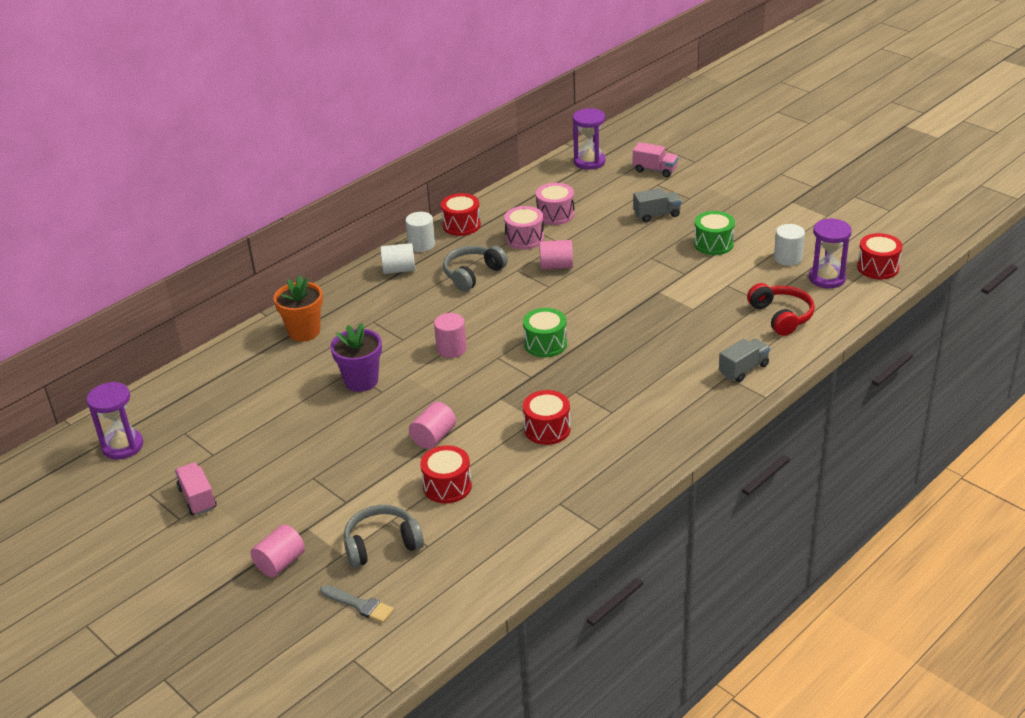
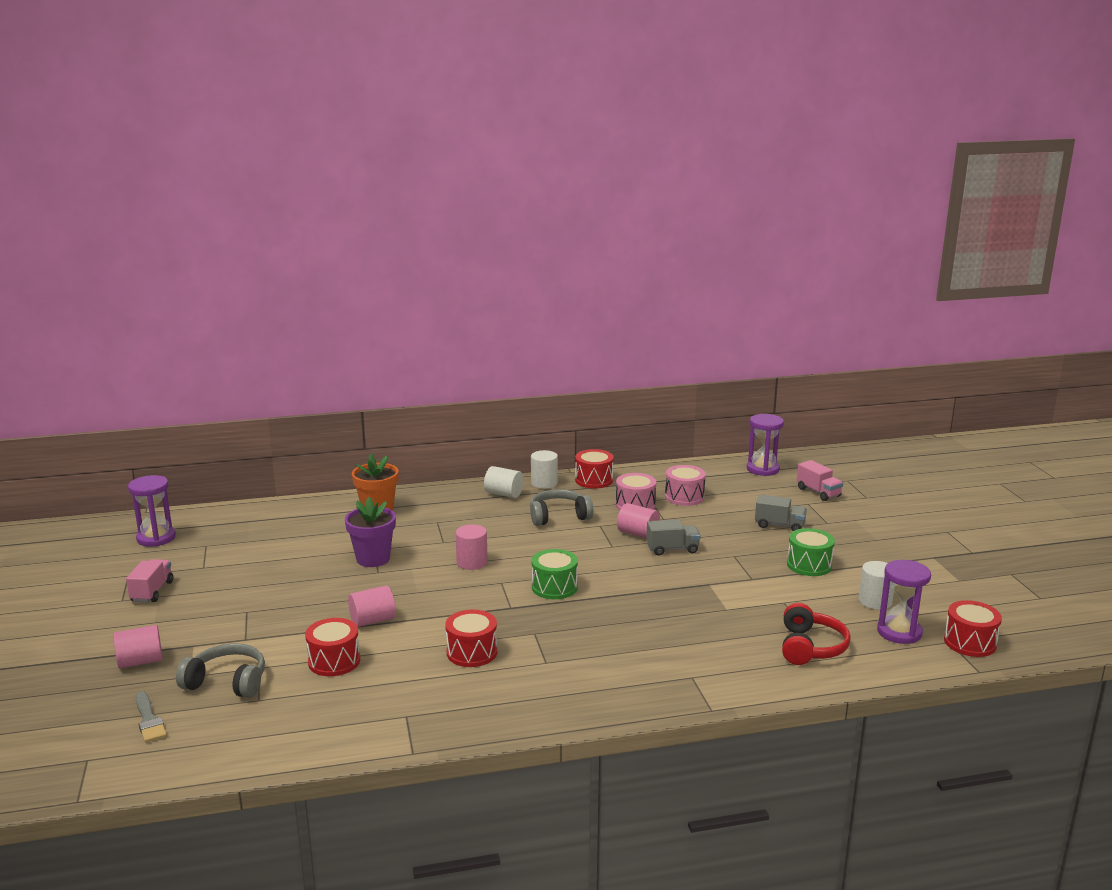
camera: 30 degrees right, 15 degrees down
grey truck [719,338,770,382] -> grey truck moved to [646,519,701,556]

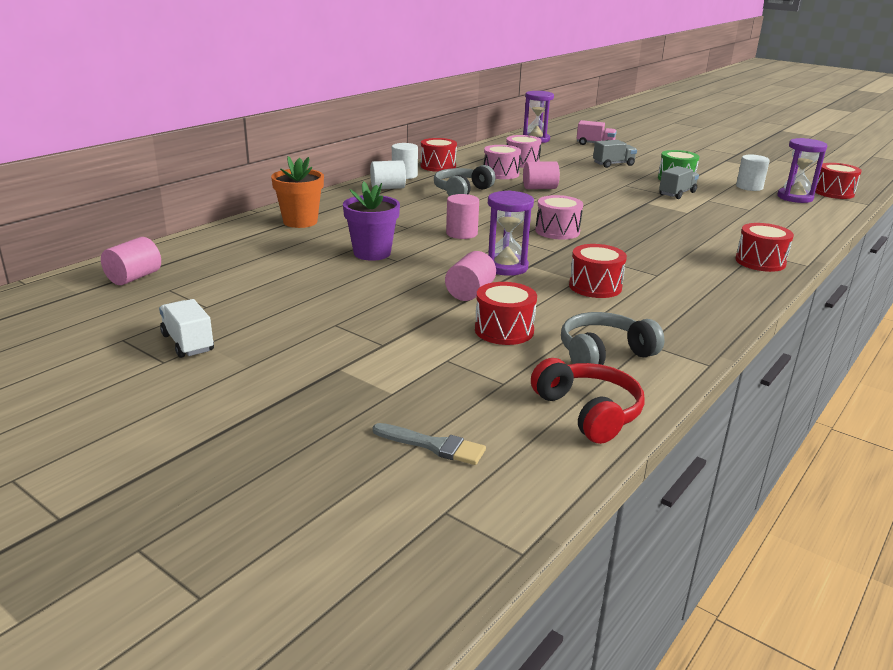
camera: 40 degrees left, 5 degrees up
pink cylinder [114,625,162,668] -> pink cylinder moved to [101,237,161,285]
pink truck [126,559,173,602] -> white truck [159,299,214,358]
purple hourglass [128,475,176,547] -> purple hourglass moved to [488,190,534,276]
grey headphones [176,643,265,698] -> grey headphones moved to [561,312,665,365]
green drum [532,549,578,599] -> pink drum [535,195,583,239]
grey truck [646,519,701,556] -> grey truck moved to [659,166,699,199]
red headphones [782,603,851,665] -> red headphones moved to [531,358,645,444]
none -> red drum [735,223,794,272]

